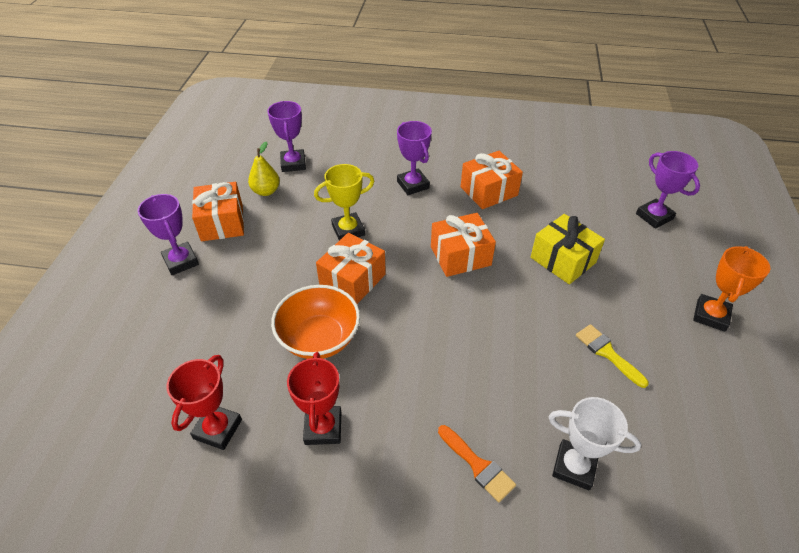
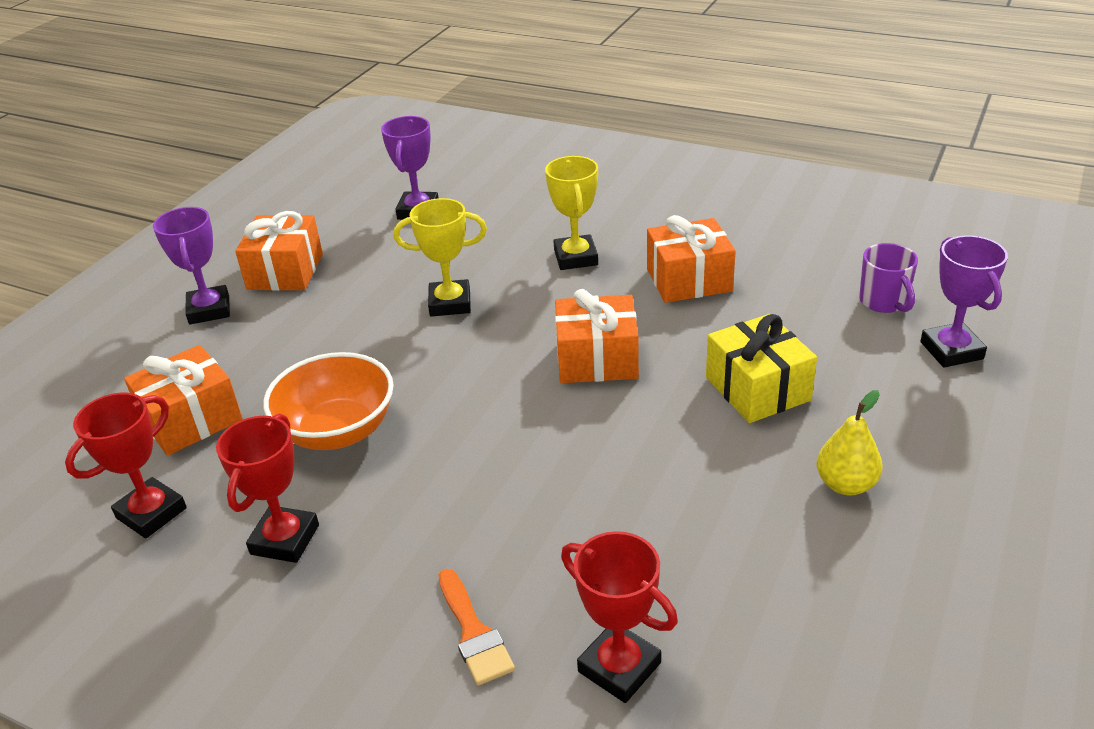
camera: 20 degrees right, 10 degrees down
yellow pear [248,142,280,196] -> yellow pear moved to [817,390,883,496]
orange gift [316,233,386,304] -> orange gift moved to [124,345,243,456]
purple trophy [397,121,432,195] -> yellow trophy [545,156,598,270]
white trophy [549,397,641,490] -> red trophy [561,531,678,703]
yellow brush [576,324,649,388] -> none
orange trophy [693,246,770,332] -> none
none -> purple mug [859,243,918,313]

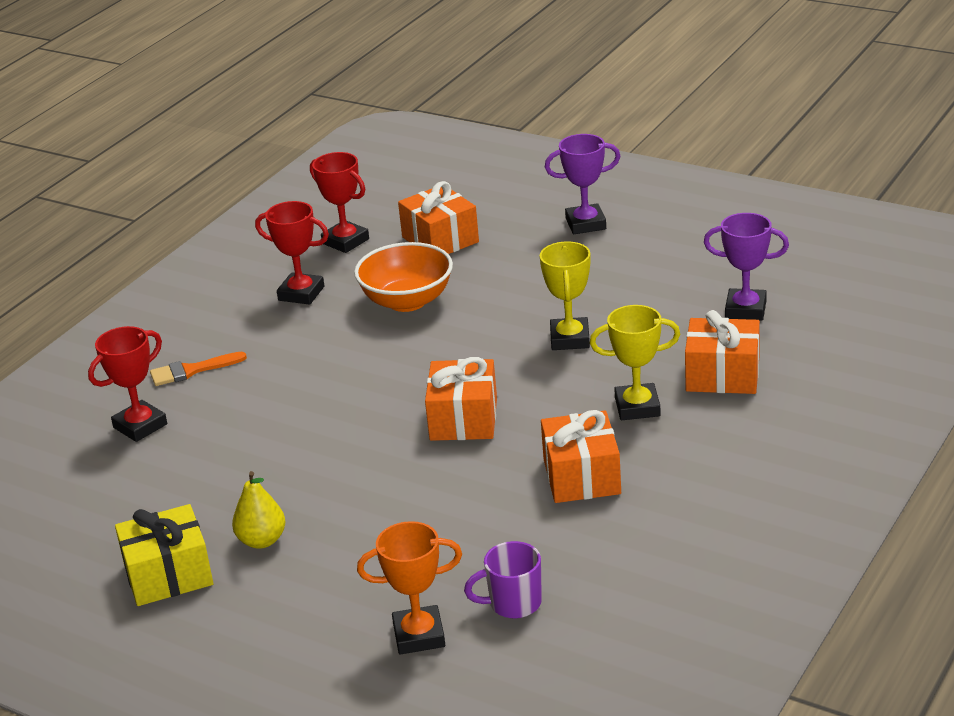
camera: 95 degrees right, 5 degrees down
orange gift [235,211,323,291] -> orange gift moved to [685,310,760,394]
yellow gift [706,314,817,423] -> yellow gift moved to [115,504,213,606]
purple trophy [920,236,1008,368] -> orange trophy [357,521,462,655]

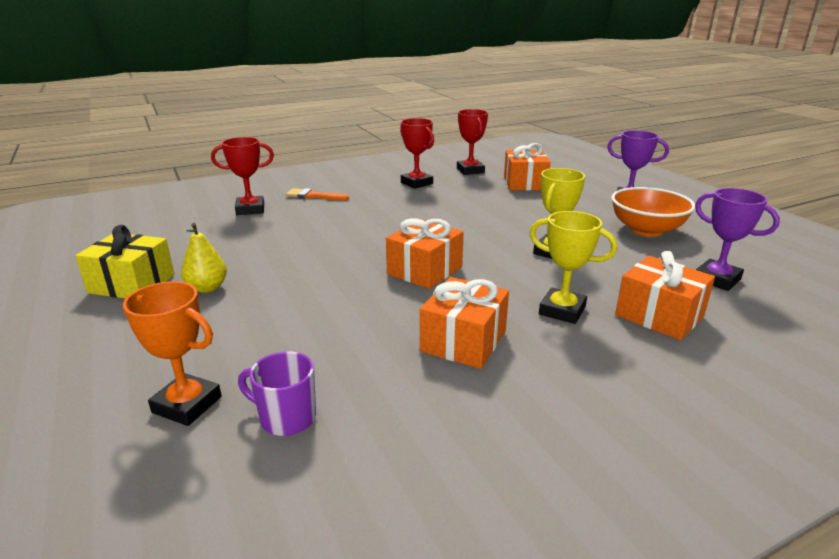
camera: 30 degrees right, 5 degrees down
orange bowl [354,242,453,312] -> orange bowl moved to [611,187,695,237]

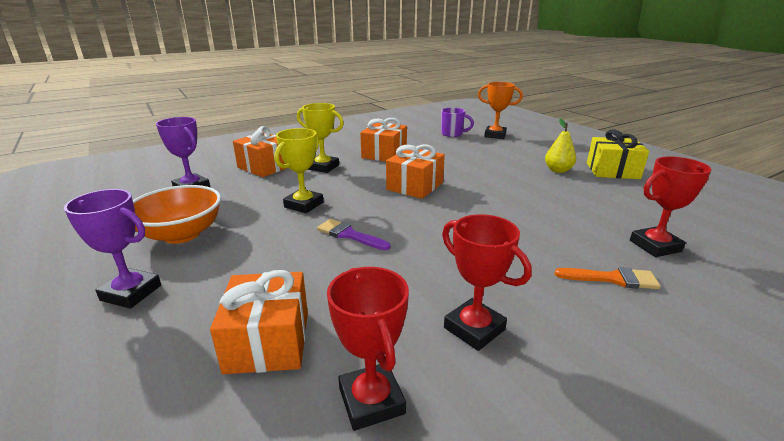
camera: 175 degrees right, 0 degrees up
none -> purple brush [317,219,390,250]

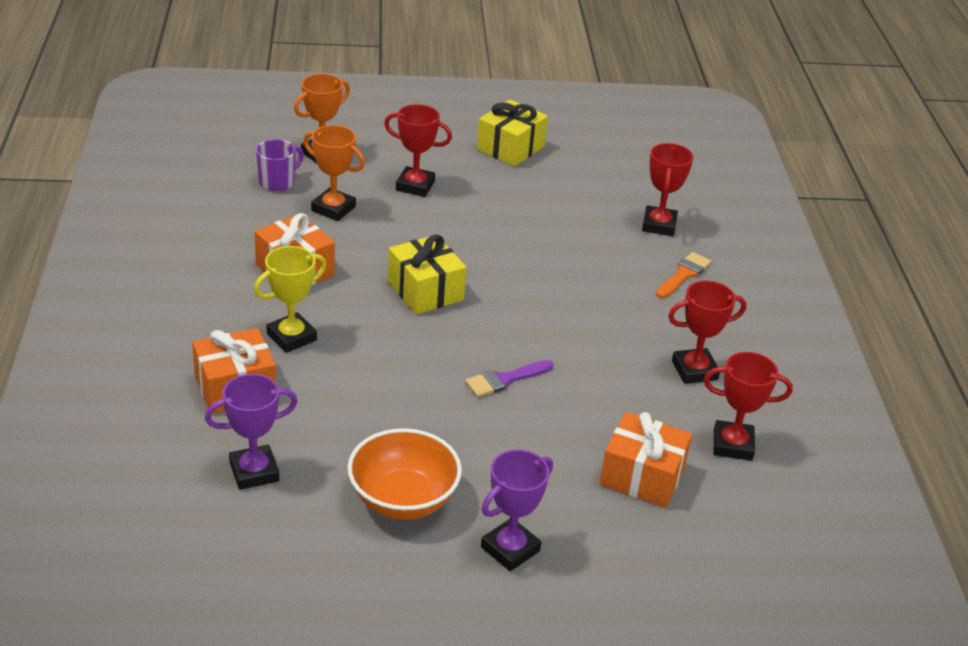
camera: 65 degrees left, 10 degrees up
yellow trophy [275,128,323,213] -> none
orange gift [386,144,445,199] -> yellow gift [388,234,467,314]
yellow pear [545,119,576,173] -> none
none -> orange trophy [303,125,365,221]
none -> red trophy [384,104,452,197]

